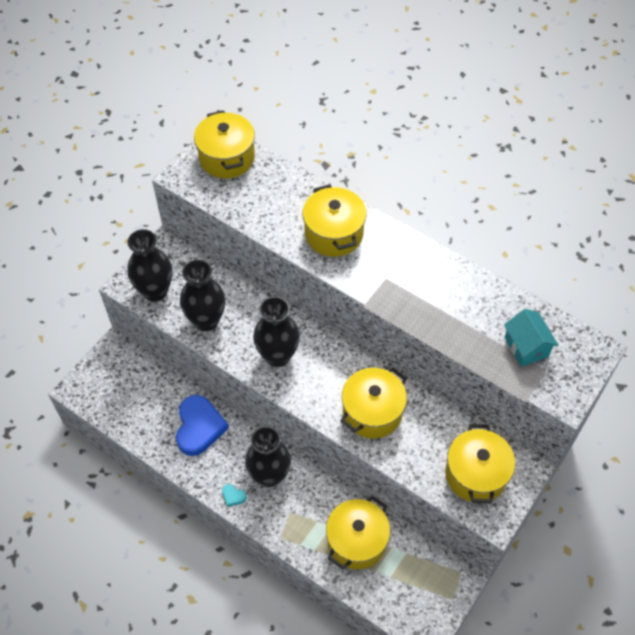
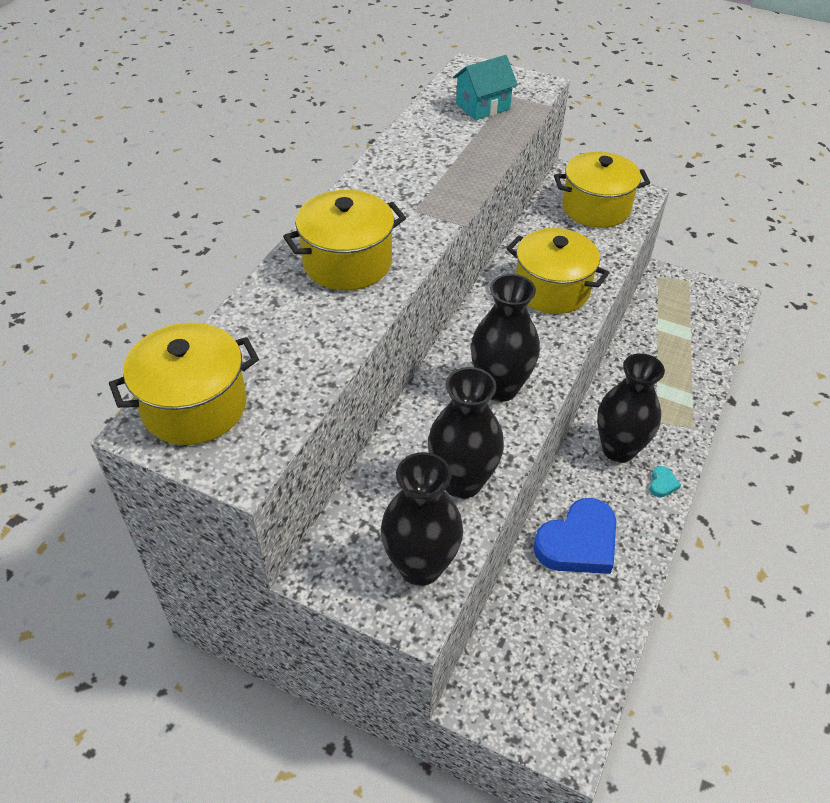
camera: 100 degrees left, 10 degrees down
blue heart [176,395,229,456] -> blue heart turned 150 degrees clockwise [533,498,616,574]
yellow pot [326,496,390,570] -> none

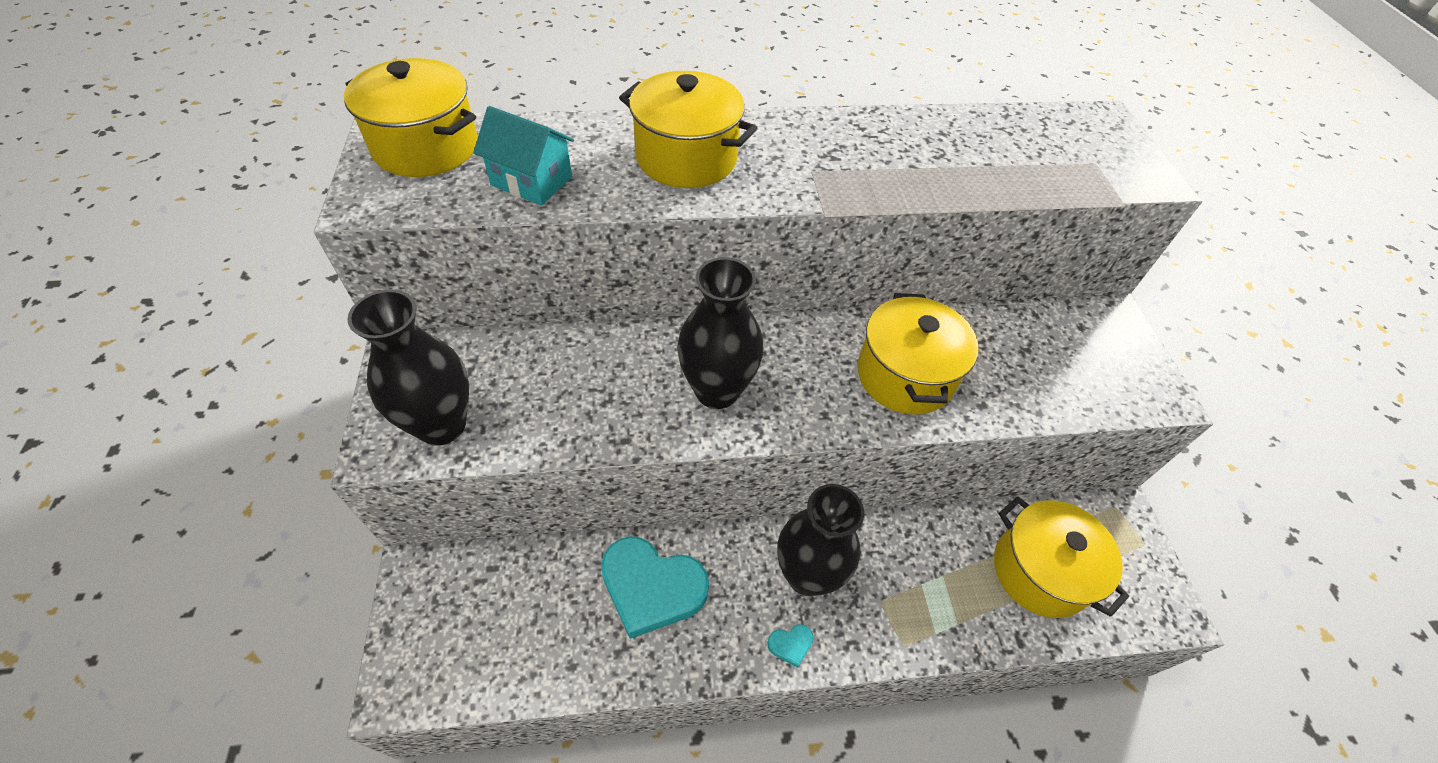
camera: 55 degrees right, 5 degrees up
black vase [428,367,504,499] -> none
turquoise house [453,55,518,121] -> turquoise house moved to [473,106,574,206]
blue heart [533,498,616,574] -> turquoise heart [601,536,709,639]
yellow pot [554,152,650,228] -> yellow pot moved to [994,497,1129,618]

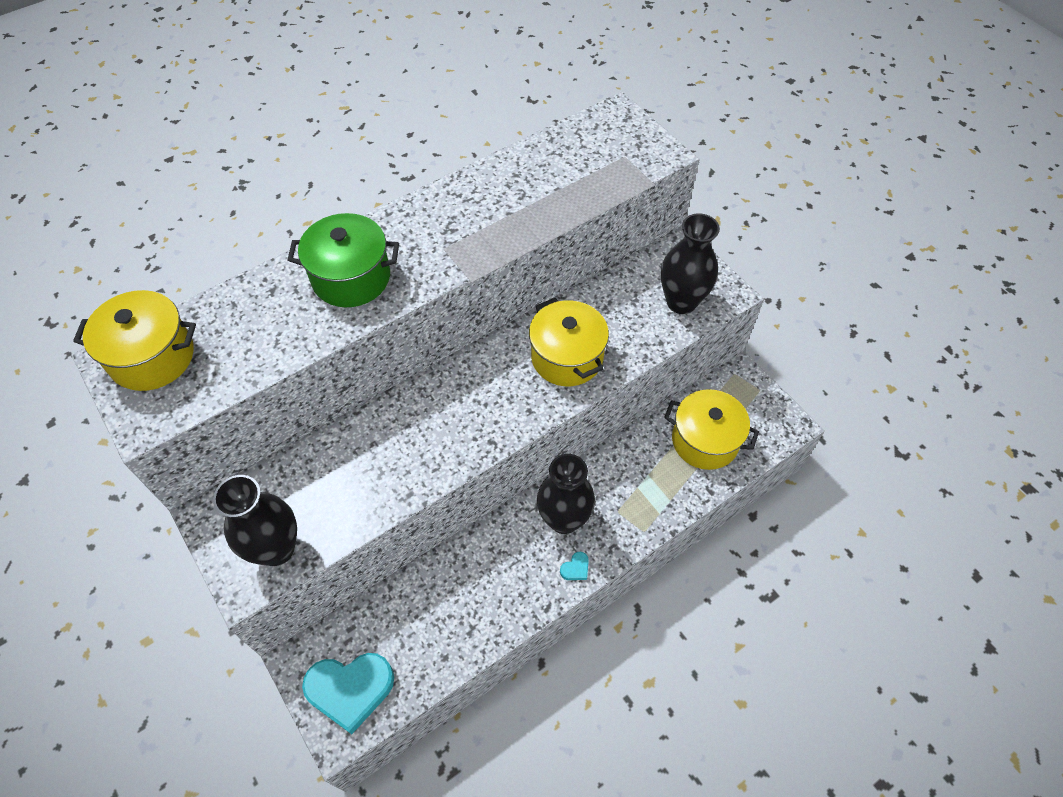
camera: 25 degrees left, 5 degrees up
turquoise house [473,106,574,206] -> none
turquoise heart [601,536,709,639] -> turquoise heart moved to [302,653,394,734]
yellow pot [619,71,757,188] -> green pot [287,213,399,307]
black vase [677,257,763,409] -> black vase moved to [661,213,720,314]

